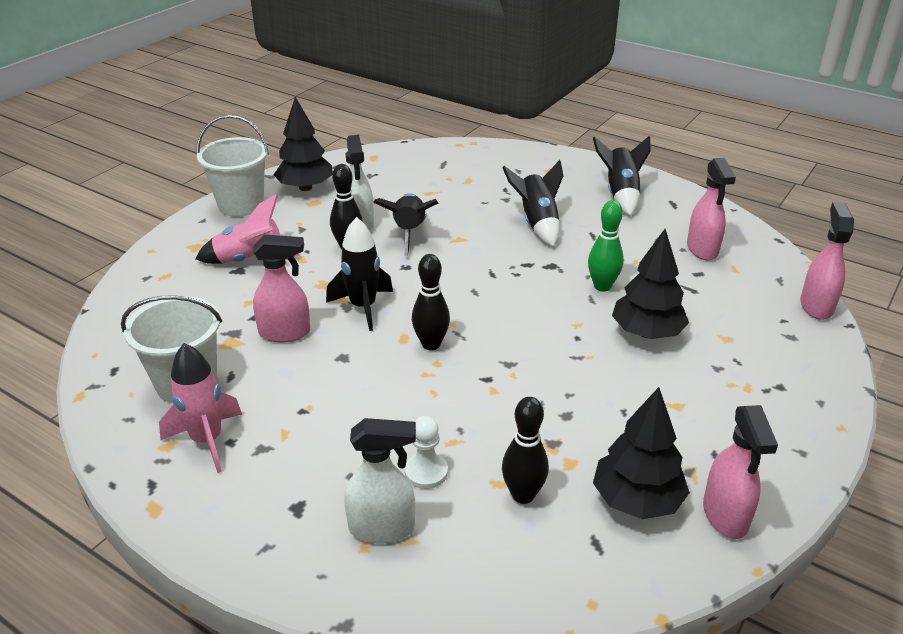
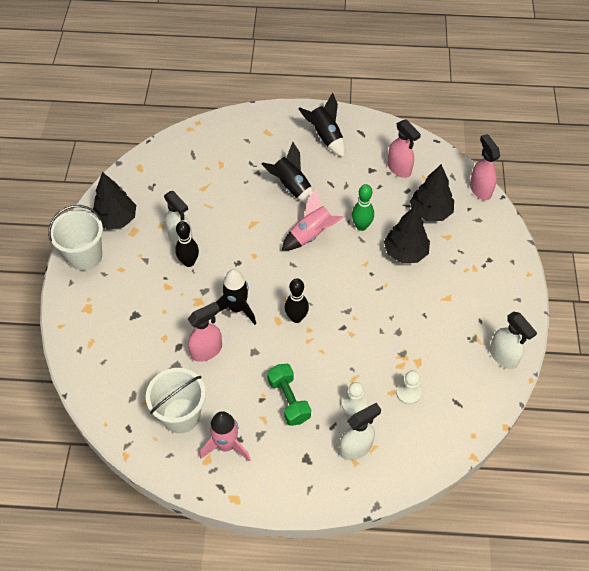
camera: 30 degrees left, 20 degrees up
pink rocket [196,194,301,264] -> pink rocket moved to [282,189,344,251]
black rocket [373,193,439,256] -> none
black bowling pin [502,397,549,504] -> white pawn [396,370,421,405]
black tree [593,387,690,519] -> black tree moved to [410,164,454,221]
pink spray bottle [703,405,778,539] -> white spray bottle [490,312,537,369]
none -> green dumbbell [267,364,311,426]

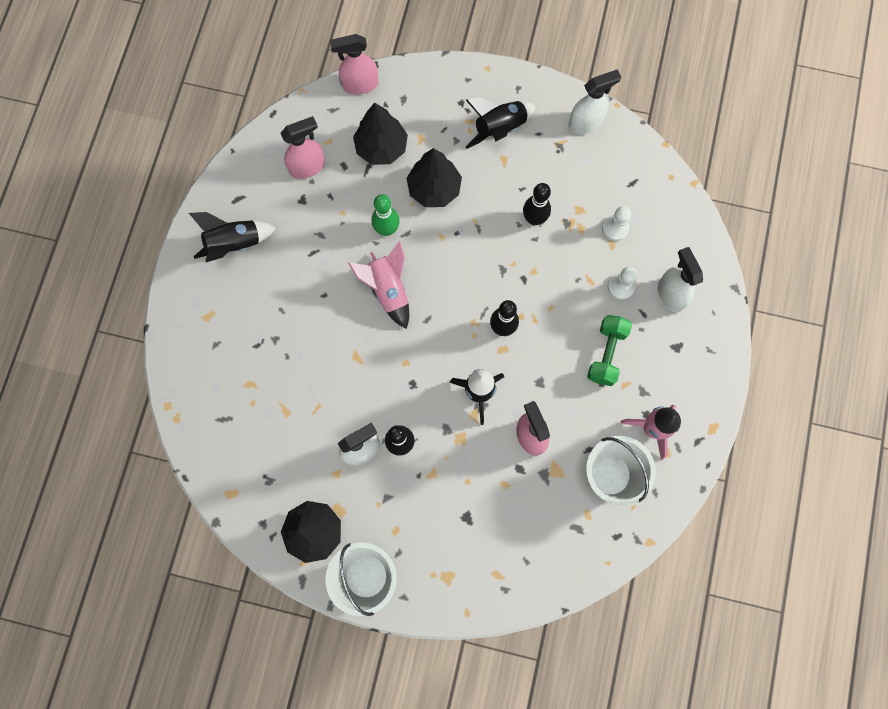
camera: 80 degrees left, 20 degrees up
black rocket [261,142,314,204] -> black rocket moved to [466,97,536,149]
green dumbbell [267,364,311,426] -> green dumbbell turned 60 degrees counterclockwise [587,315,632,386]
none -> black bowling pin [523,183,551,225]

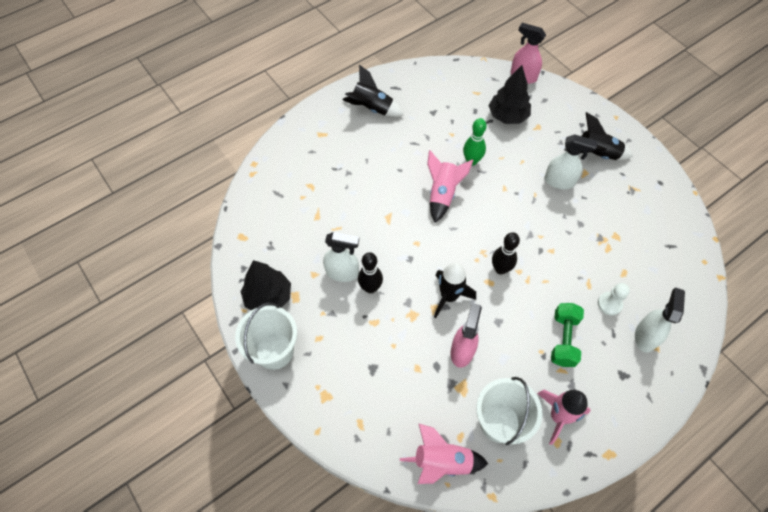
camera: 40 degrees right, 15 degrees down
pink spray bottle [280,116,325,179] -> none
black tree [406,148,462,207] -> none
black bowling pin [523,183,551,225] -> none
white spray bottle [569,69,621,134] -> white spray bottle moved to [544,134,598,189]
green dumbbell [587,315,632,386] -> green dumbbell turned 45 degrees counterclockwise [551,303,584,367]
white pawn [602,206,631,241] -> none
none -> pink rocket [400,423,488,484]

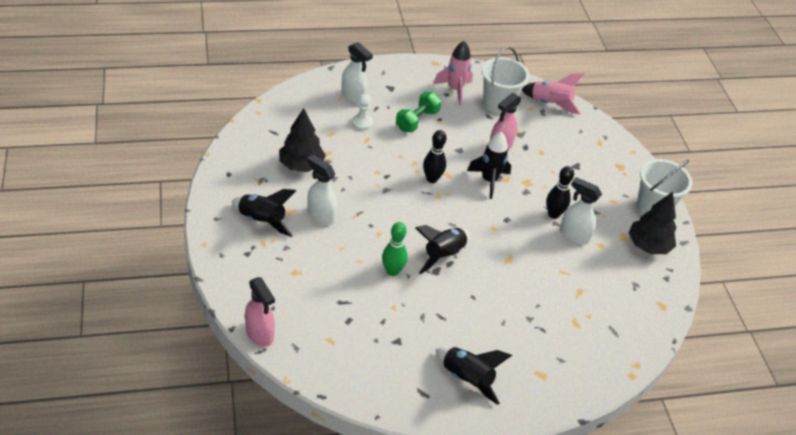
camera: 160 degrees left, 15 degrees down
pink rocket [427,150,473,223] -> black rocket [415,225,470,274]
black tree [488,65,531,124] -> black tree moved to [279,108,326,172]
white spray bottle [635,288,685,352] -> white spray bottle turned 90 degrees counterclockwise [341,42,373,105]

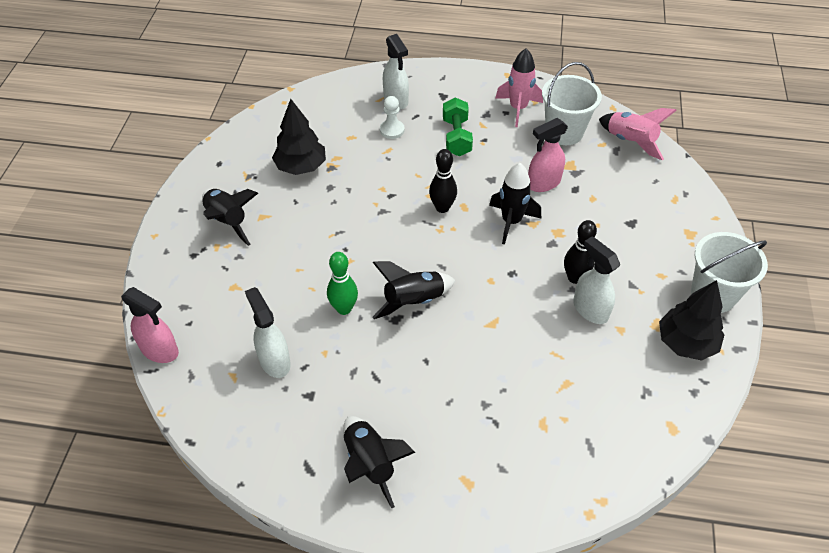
camera: 25 degrees right, 5 degrees up
pink spray bottle [245,277,275,347] -> pink spray bottle turned 45 degrees counterclockwise [121,287,179,363]
white spray bottle [307,155,338,225] -> white spray bottle moved to [245,287,291,378]
green dumbbell [396,92,441,132] -> green dumbbell turned 60 degrees counterclockwise [443,97,473,156]

